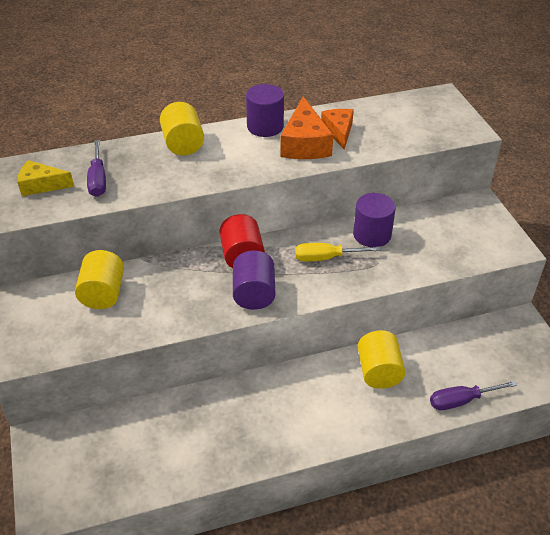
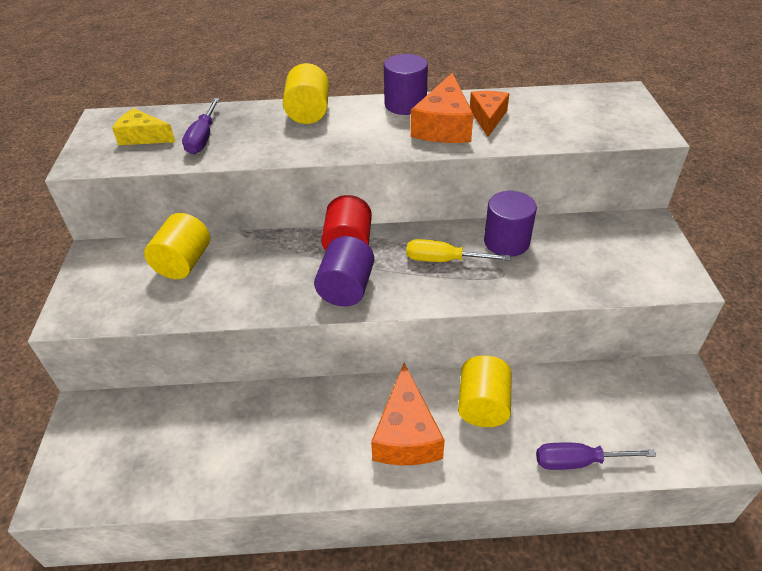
camera: 15 degrees right, 0 degrees up
none -> orange cheese [371,363,445,465]

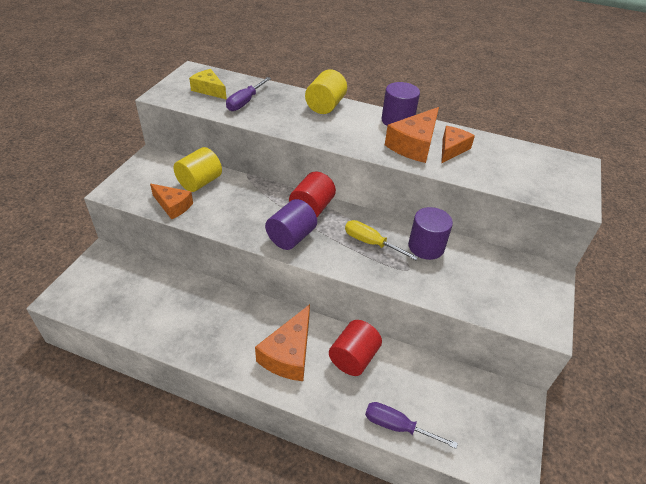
camera: 20 degrees right, 0 degrees up
yellow cylinder [458,355,512,427] -> red cylinder [329,320,382,376]
none -> orange cheese [150,184,193,220]

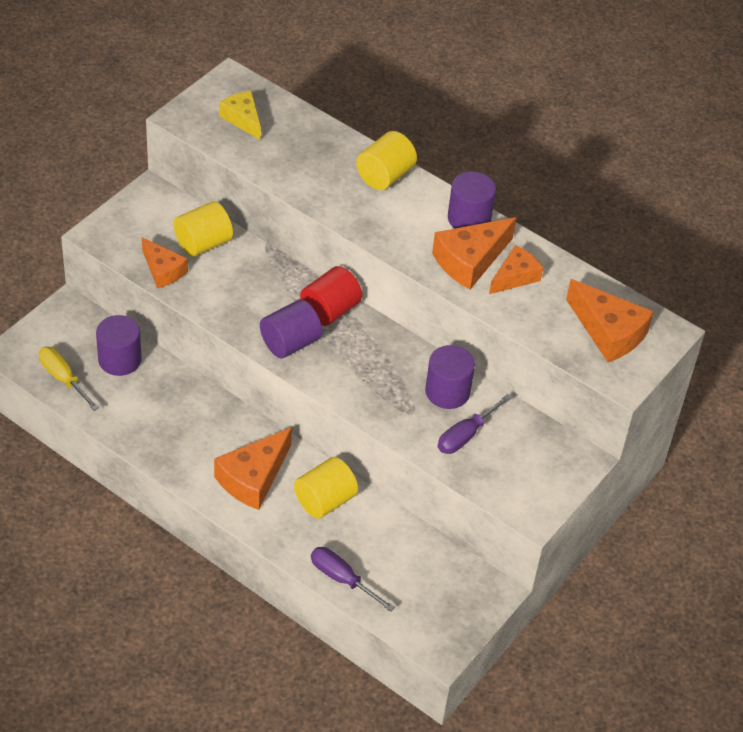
camera: 15 degrees right, 5 degrees up
purple screwdriver [226,77,271,111] -> purple screwdriver moved to [438,394,512,454]
red cylinder [329,320,382,376] -> yellow cylinder [294,457,358,519]
yellow screwdriver [345,220,418,260] -> yellow screwdriver moved to [39,347,99,411]
none -> purple cylinder [96,315,142,376]
none -> orange cheese [566,279,654,362]

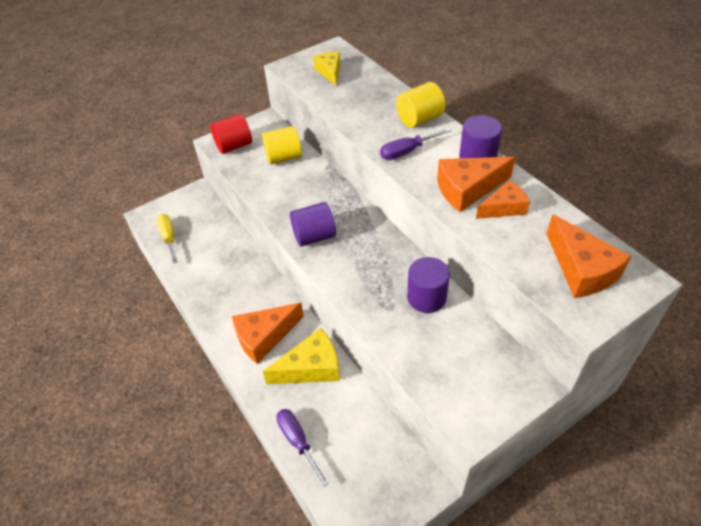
camera: 25 degrees right, 0 degrees up
purple cylinder [96,315,142,376] -> none
orange cheese [142,237,188,288] -> none
yellow cylinder [294,457,358,519] -> yellow cheese [263,328,340,384]
red cylinder [300,266,362,326] -> red cylinder moved to [210,114,252,154]
purple screwdriver [438,394,512,454] -> purple screwdriver moved to [380,128,451,160]

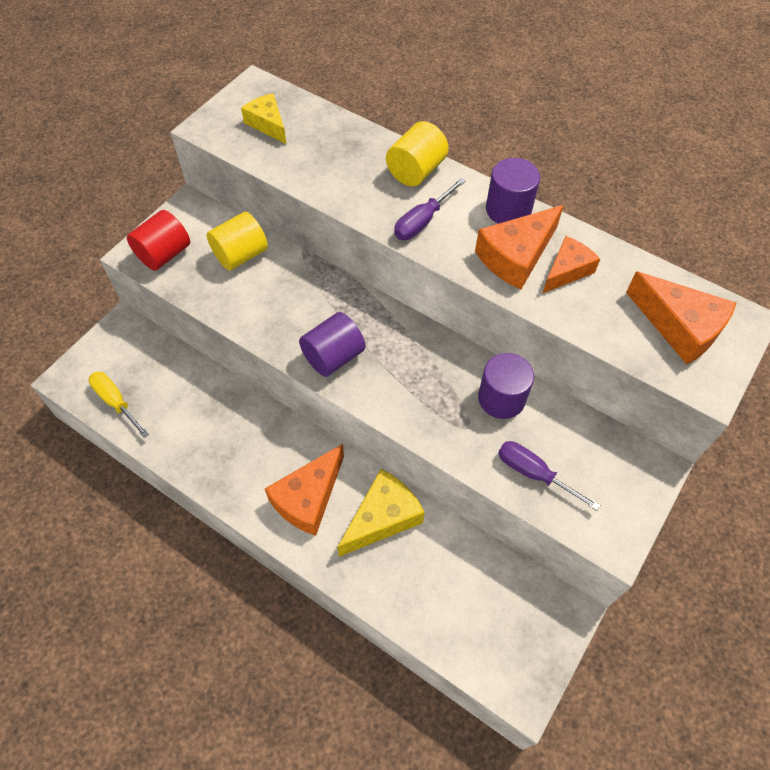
camera: 25 degrees left, 10 degrees up
purple screwdriver [276,409,329,486] -> purple screwdriver moved to [498,441,600,511]

